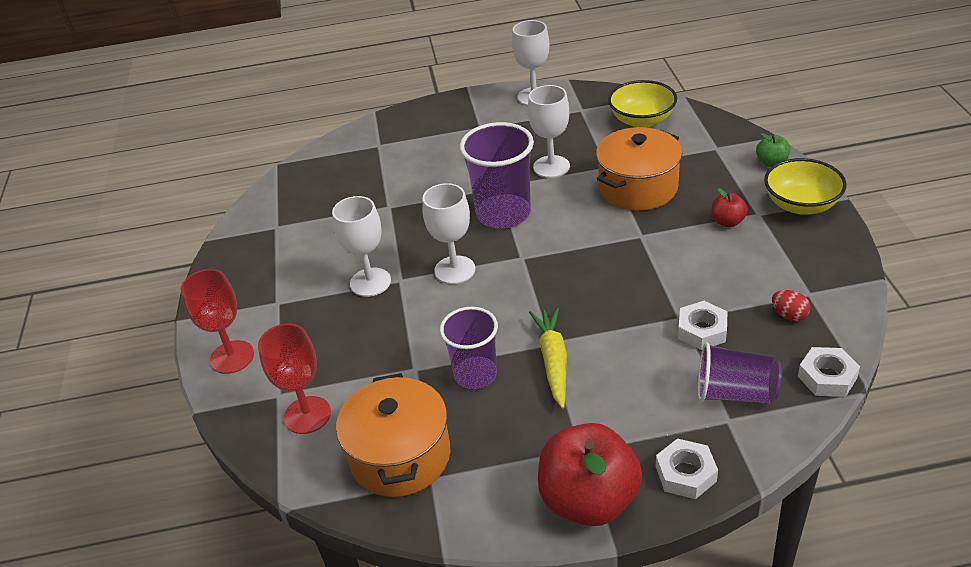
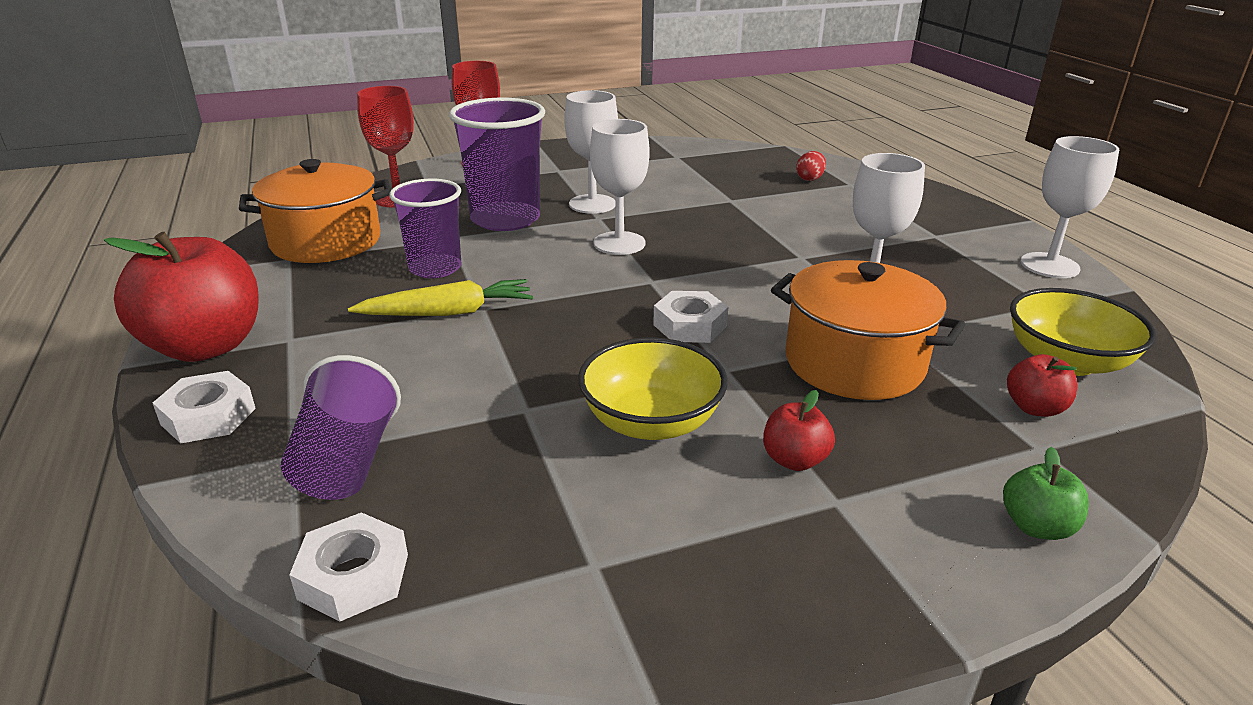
camera: 75 degrees right, 10 degrees down
purple cup [460,122,534,228] -> purple cup moved to [449,98,545,231]
white nut [678,301,728,350] -> white nut moved to [653,291,728,343]
yellow bowl [764,158,847,215] -> yellow bowl moved to [578,337,728,440]
red egg [772,290,810,321] -> red egg moved to [796,151,826,181]
none -> red apple [1007,354,1078,417]

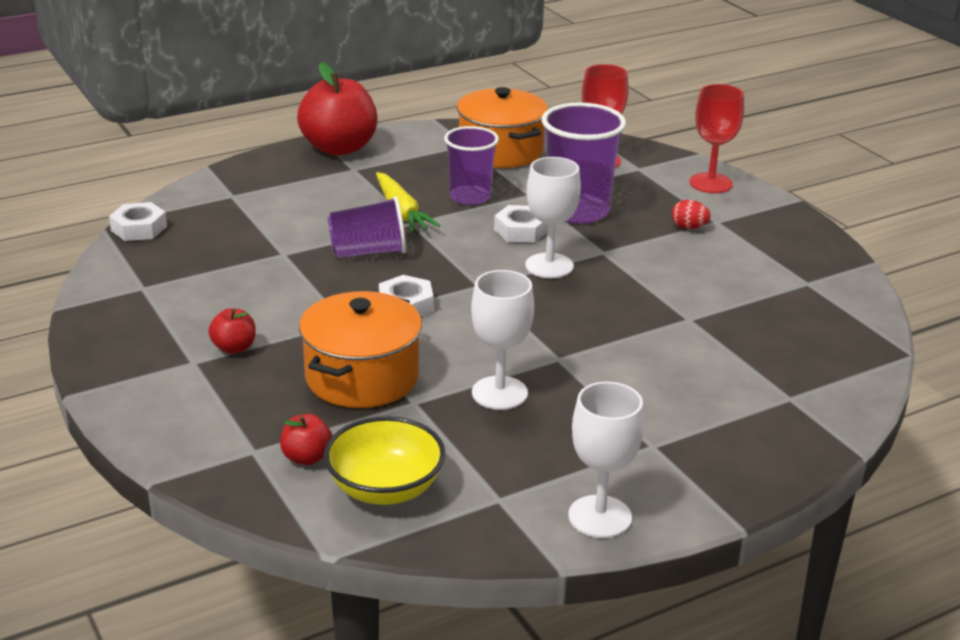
camera: 80 degrees right, 0 degrees up
white nut [153,371,256,443] -> white nut moved to [494,205,548,243]
purple cup [281,355,401,500] -> purple cup moved to [327,196,406,258]
white goblet [564,90,618,214] -> none
yellow bowl [578,337,728,440] -> none
red egg [796,151,826,181] -> red egg moved to [671,200,711,229]
green apple [1003,447,1089,540] -> none

